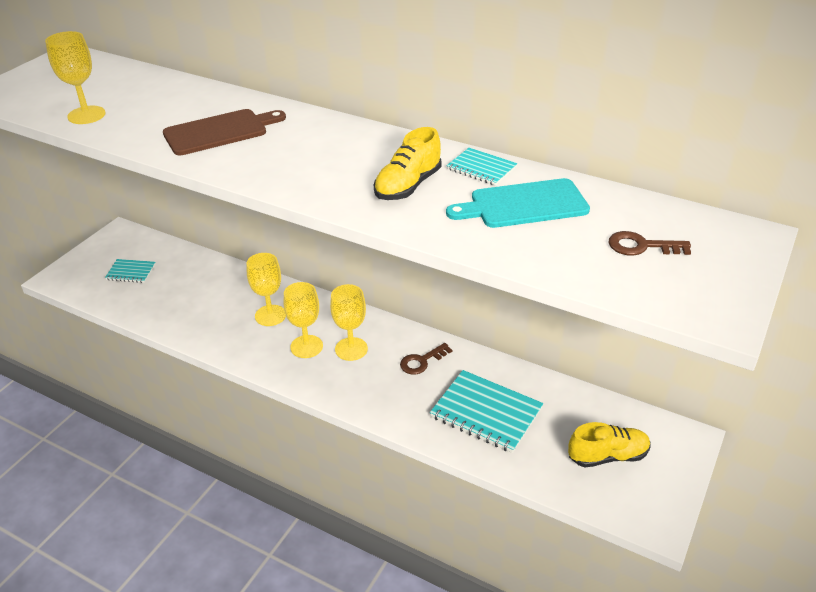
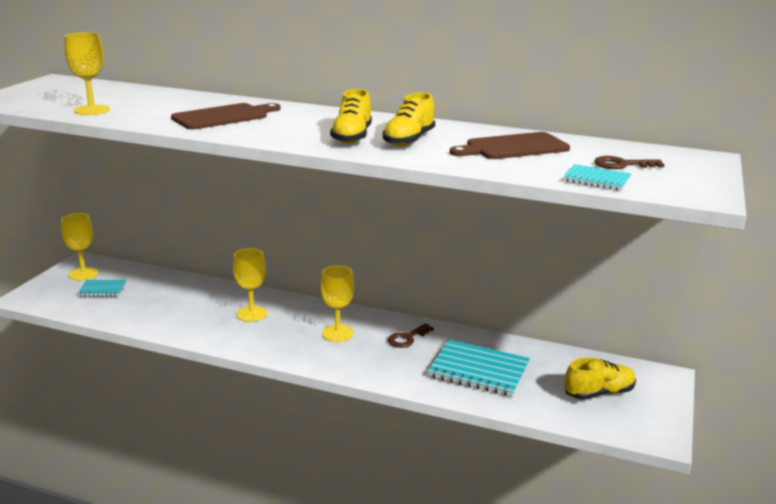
camera: 10 degrees left, 15 degrees down
yellow goblet [284,282,323,358] -> yellow goblet moved to [61,213,98,281]
turquoise cutting board [446,178,590,228] -> brown cutting board [450,132,570,159]
turquoise notebook [447,148,517,186] -> turquoise notebook moved to [563,164,631,191]
none -> yellow shoe [330,89,372,144]

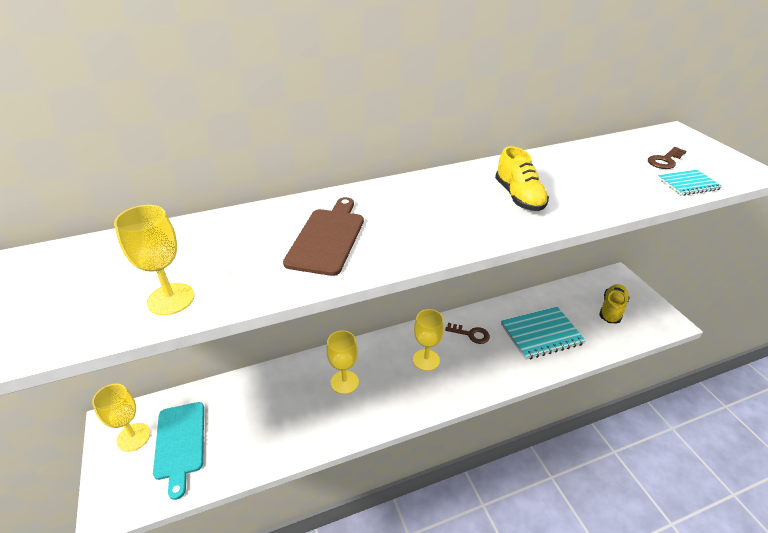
camera: 40 degrees left, 15 degrees up
turquoise notebook [77,280,127,297] -> turquoise cutting board [153,402,204,500]
yellow shoe [330,89,372,144] -> none
brown key [388,323,434,348] -> brown key turned 75 degrees counterclockwise [445,323,490,344]
brown cutting board [450,132,570,159] -> none

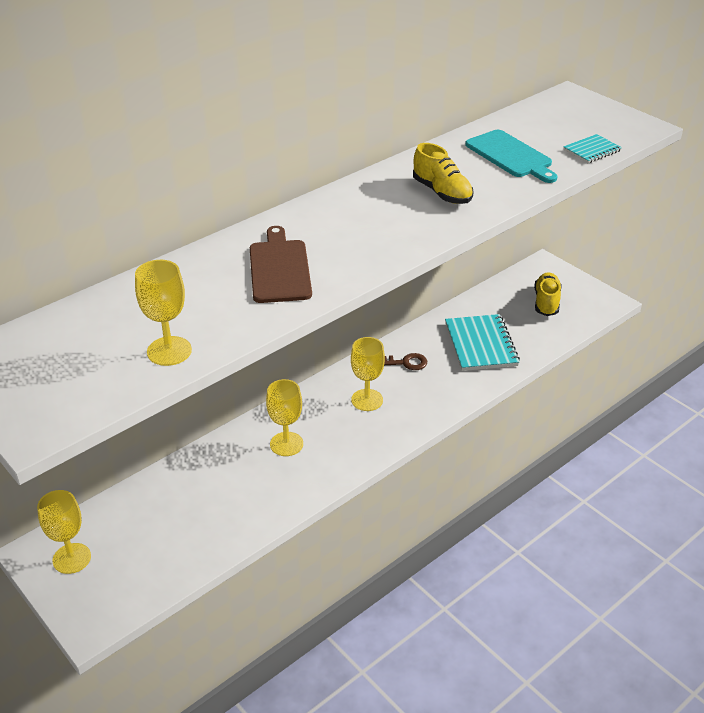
camera: 20 degrees left, 0 degrees up
turquoise cutting board [153,402,204,500] -> turquoise cutting board moved to [465,130,558,183]
turquoise notebook [501,307,586,360] -> turquoise notebook turned 60 degrees counterclockwise [445,314,520,371]
brown key [648,147,686,169] -> none

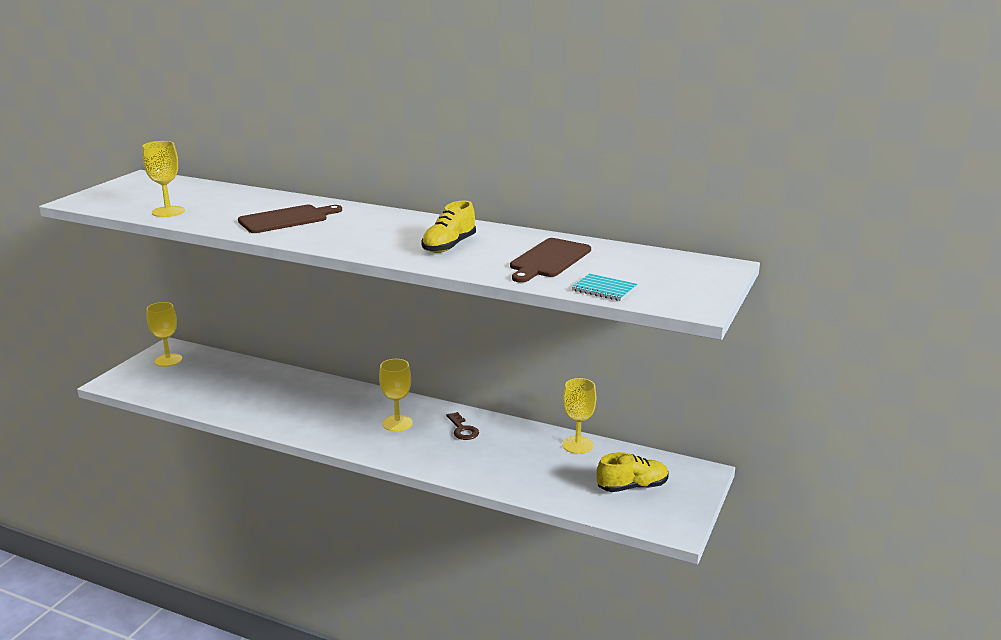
camera: 65 degrees right, 15 degrees down
yellow goblet [266,379,303,456] -> yellow goblet moved to [562,378,596,454]
turquoise notebook [445,314,520,371] -> none
turquoise cutting board [465,130,558,183] -> brown cutting board [510,238,591,283]

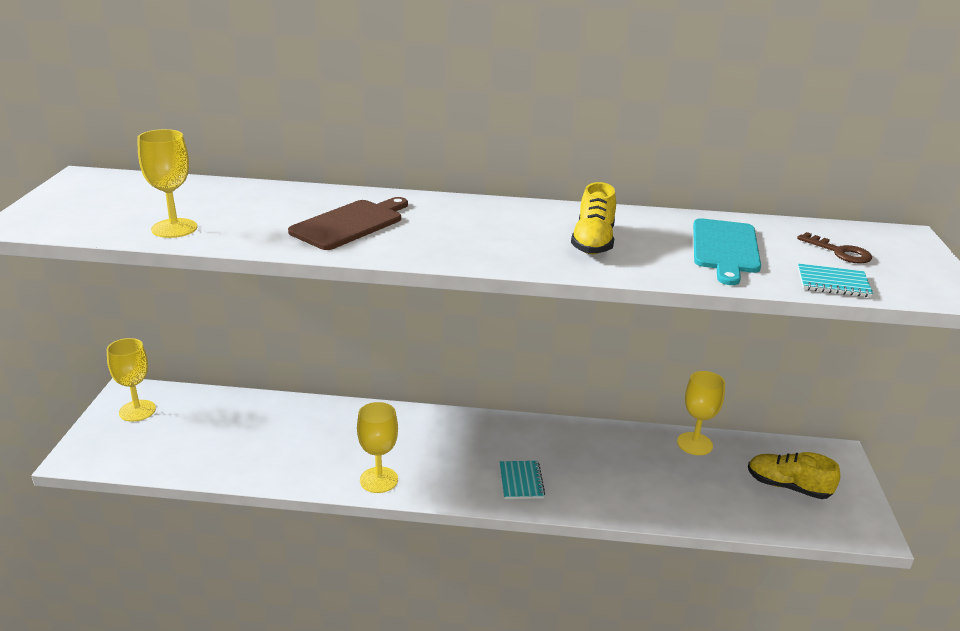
camera: 20 degrees left, 5 degrees up
yellow goblet [379,359,413,432] -> yellow goblet moved to [357,402,398,493]
brown key [447,412,479,440] -> brown key moved to [797,232,872,264]
brown cutting board [510,238,591,283] -> turquoise cutting board [693,218,761,285]
yellow shoe [596,452,669,492] -> yellow shoe turned 120 degrees counterclockwise [748,452,840,499]
none -> turquoise notebook [499,461,545,499]

